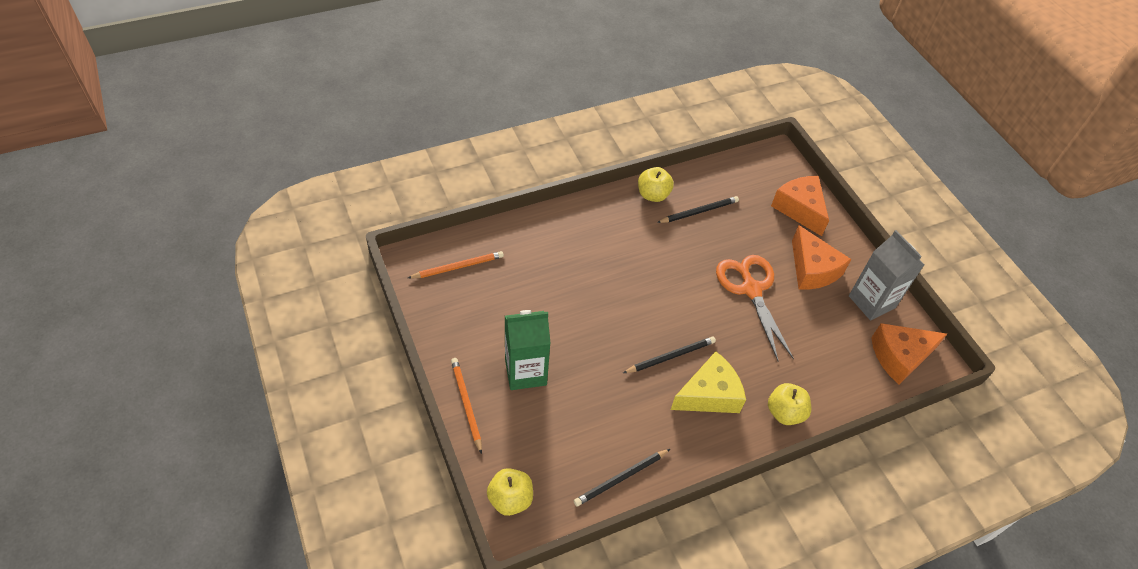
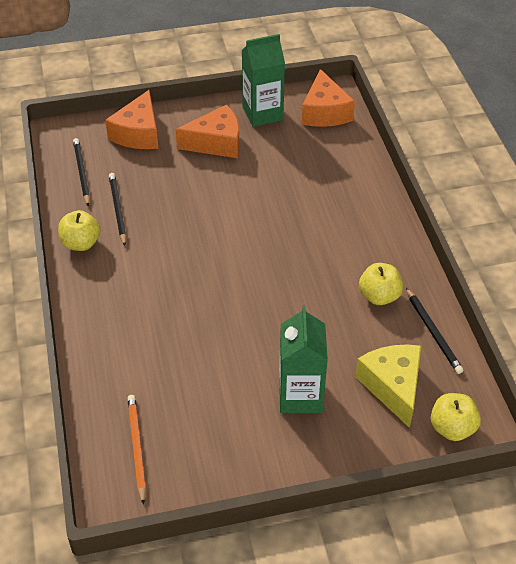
camera: 75 degrees left, 5 degrees down
orange pencil [451,358,482,454] -> none
black pencil [623,336,716,373] -> black pencil moved to [73,138,90,206]
yellow cheese [671,351,746,413] -> yellow cheese moved to [355,345,421,428]
orange scissors [716,255,794,361] -> none
yellow apple [768,383,811,425] -> yellow apple moved to [359,263,403,305]
orange cheese [771,176,829,236] -> orange cheese turned 60 degrees counterclockwise [105,90,158,149]
grey carton [849,230,924,321] -> green carton [242,34,285,127]

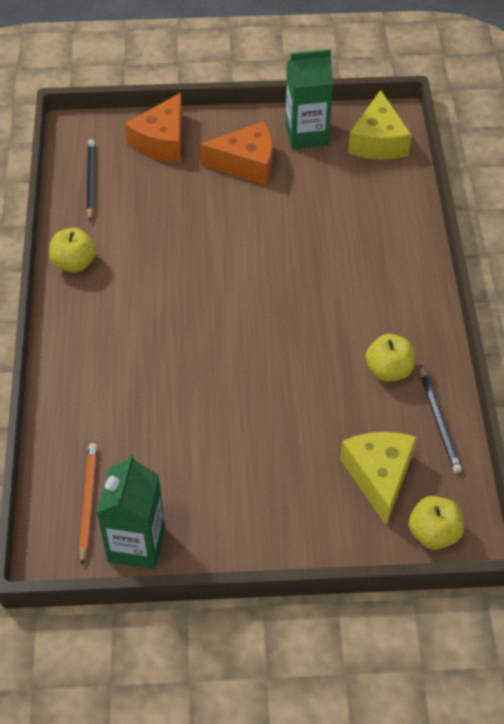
camera: 10 degrees right, 5 degrees up
black pencil [109,173,127,246] -> none
green carton [279,305,328,413] -> green carton moved to [96,453,165,569]
orange cheese [302,69,355,127] -> yellow cheese [348,90,411,160]

